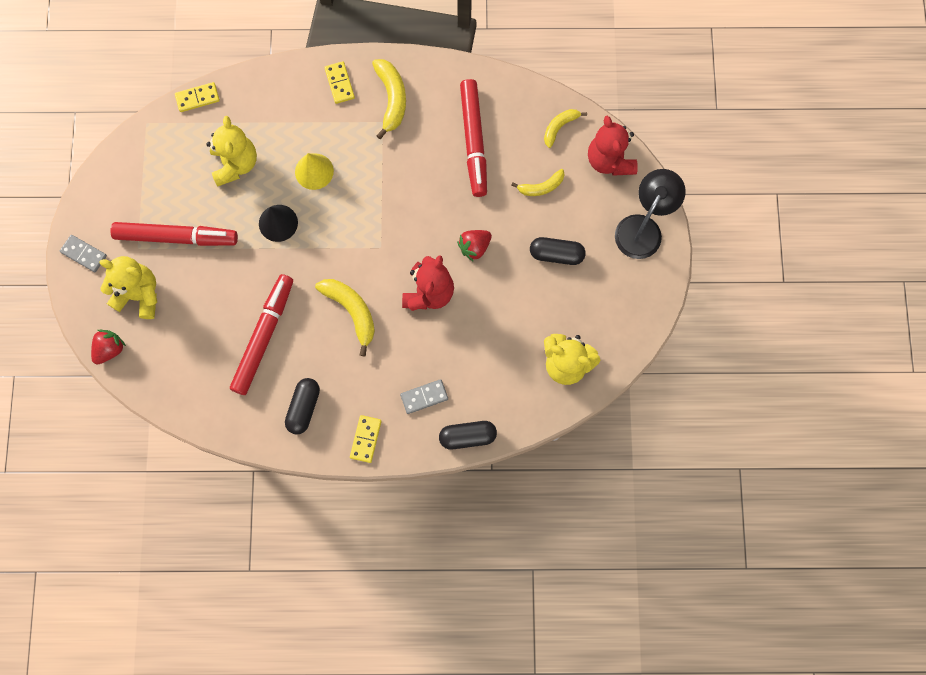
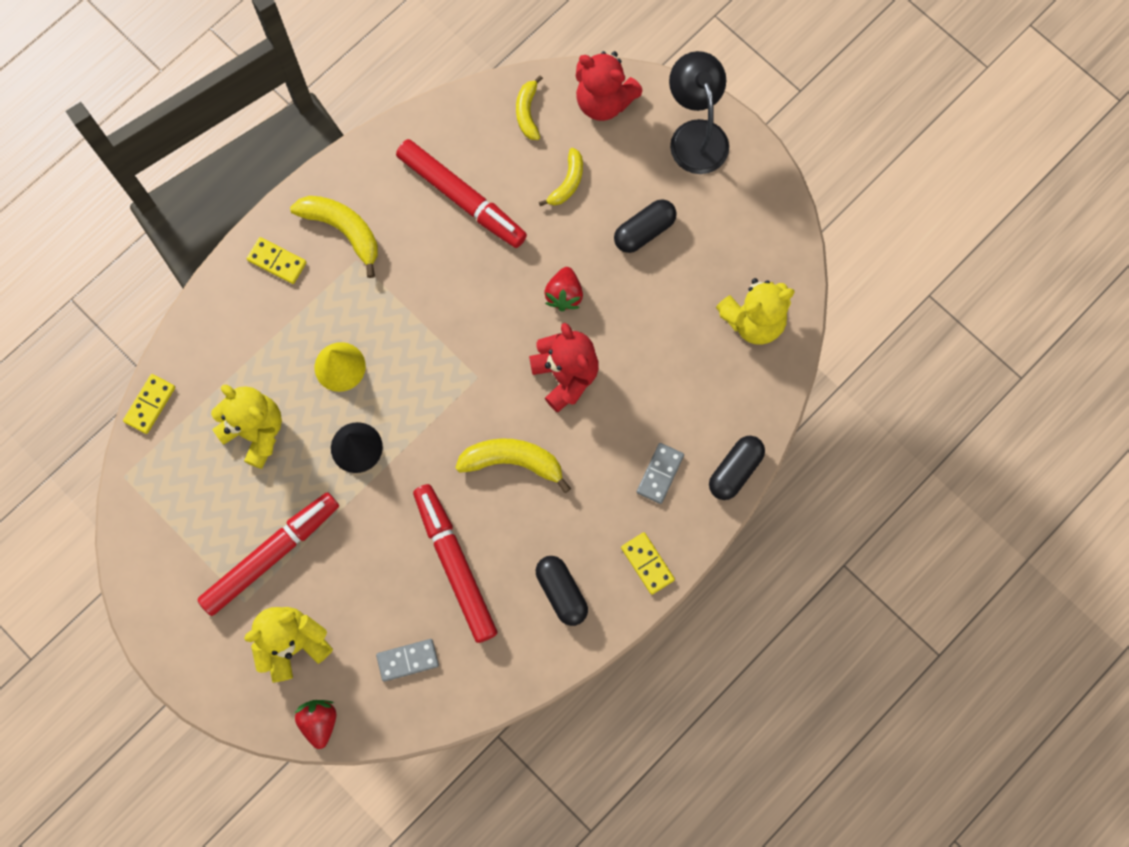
camera: 45 degrees left, 0 degrees up
grey domino [60,235,107,272] -> grey domino moved to [376,639,439,682]

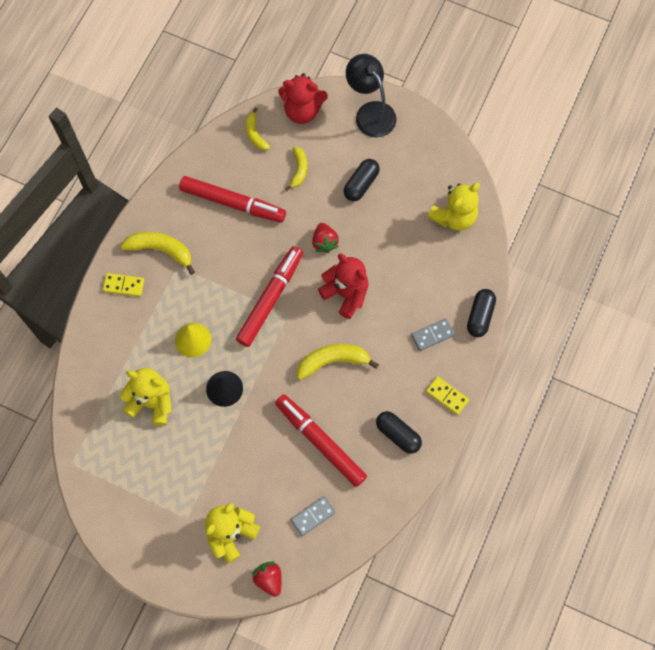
camera: 20 degrees left, 5 degrees down
yellow domino [123,374,175,434] -> none
red marker [197,492,339,616] -> red marker moved to [236,246,303,347]
grey domino [637,443,684,504] -> grey domino turned 60 degrees clockwise [411,318,454,351]

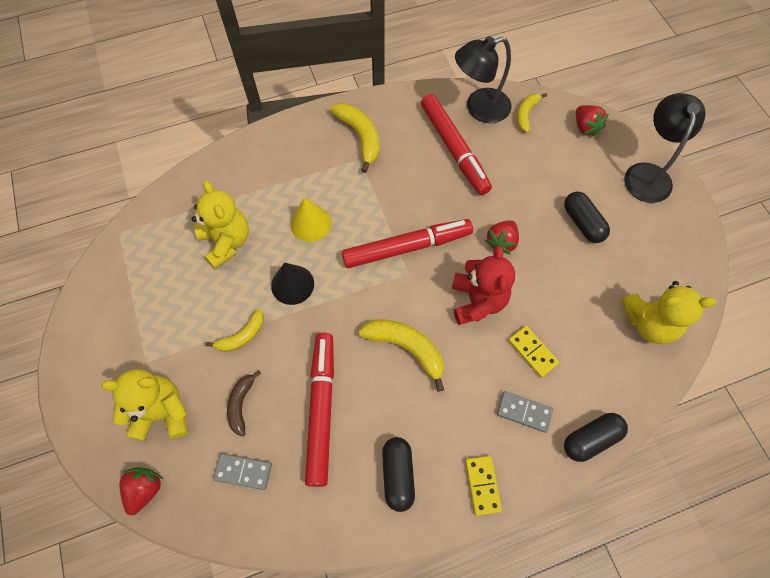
camera: 45 degrees right, 5 degrees down
yellow domino [103,273,144,297] -> yellow domino moved to [508,326,559,377]
red teddy bear [278,73,328,124] -> red strawberry [576,105,609,136]
yellow banana [285,146,307,191] -> yellow banana moved to [206,309,264,352]
black capsule [344,159,380,201] -> black capsule turned 75 degrees clockwise [564,192,610,243]
none -> brown banana [227,371,262,436]
none -> black lamp [455,36,511,123]

